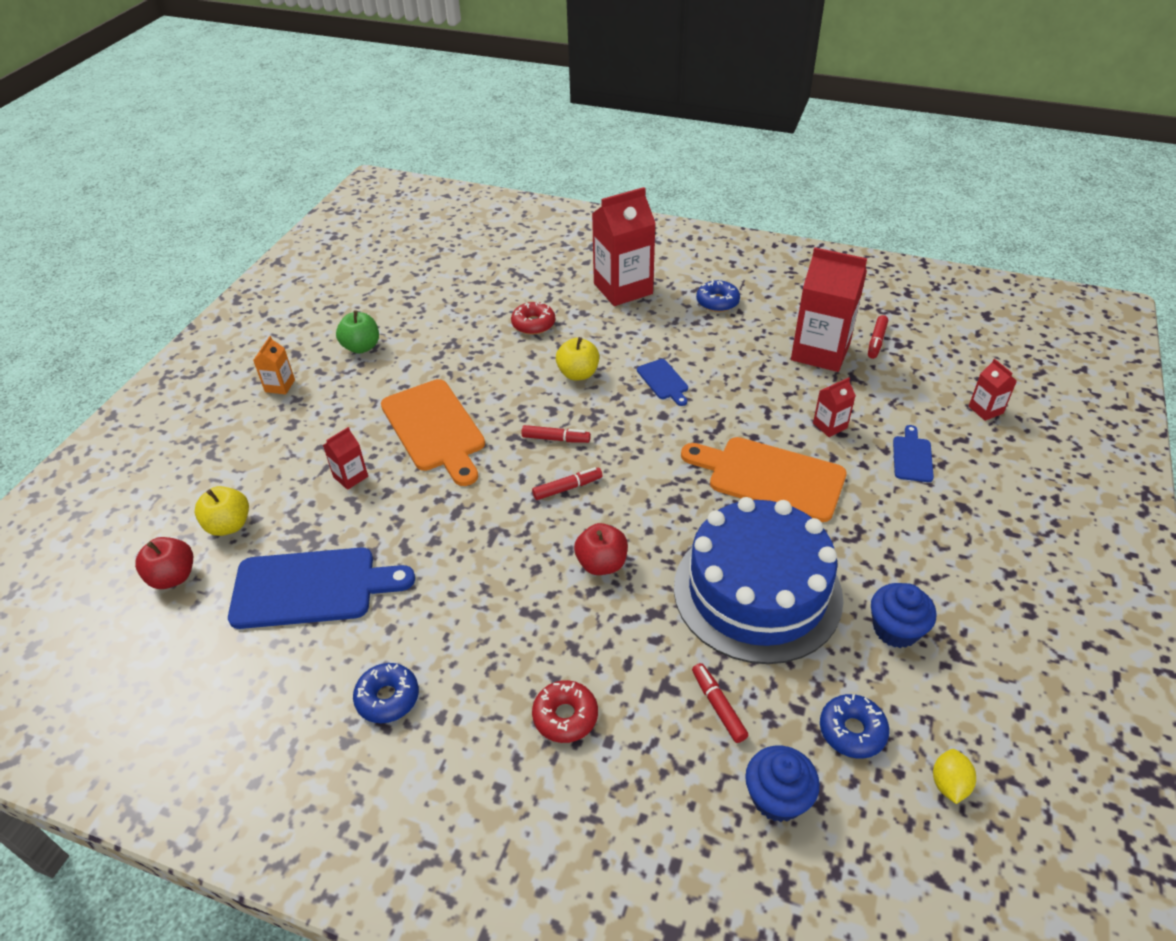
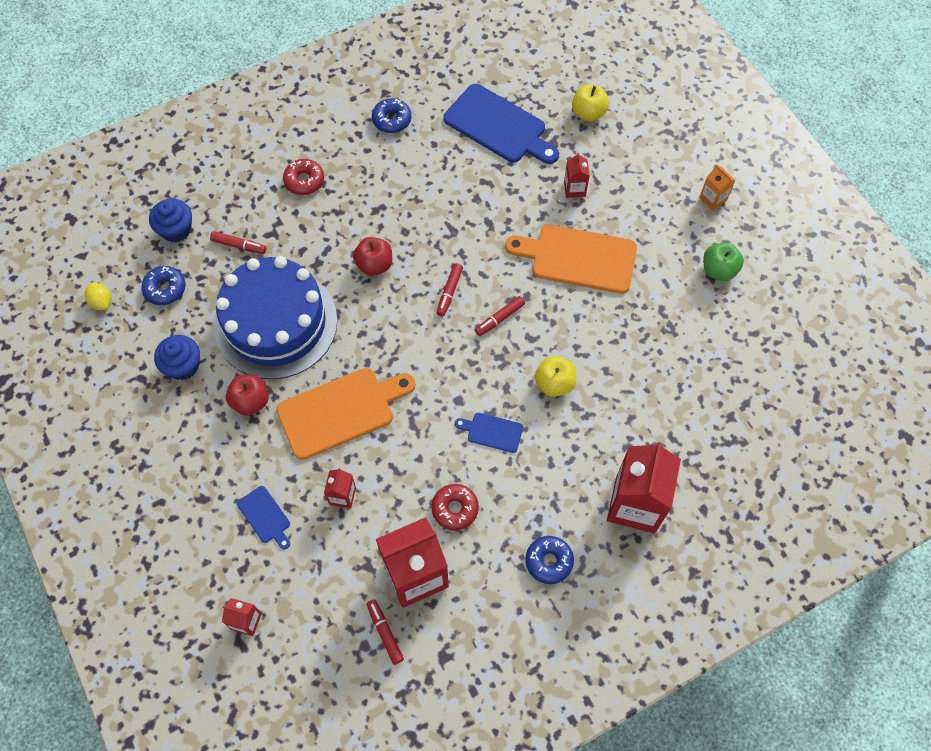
camera: 130 degrees right, 20 degrees up
red apple [135,537,193,589] -> red apple moved to [226,375,269,416]
blue cutting board [228,548,415,629] -> blue cutting board turned 90 degrees counterclockwise [443,84,559,164]
red donut [511,301,555,335] -> red donut moved to [431,484,479,530]

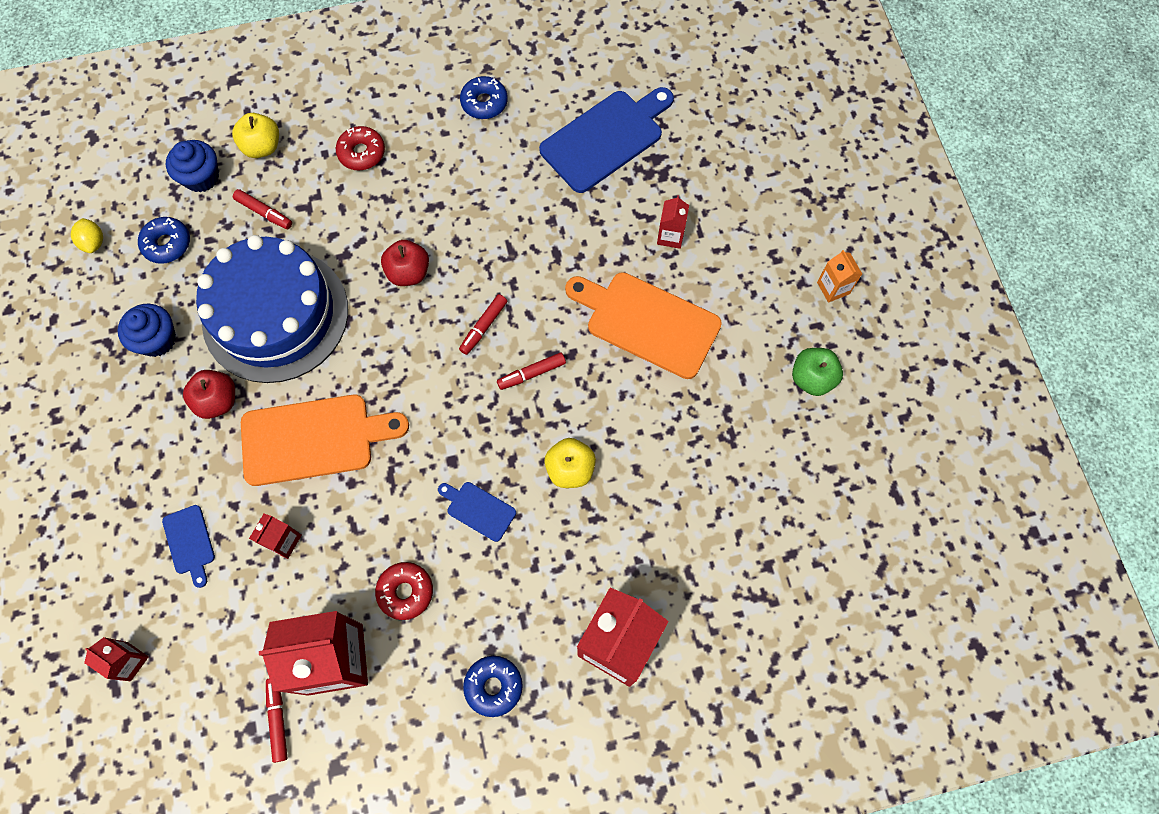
camera: 15 degrees right, 5 degrees up
blue cutting board [443,84,559,164] -> blue cutting board turned 90 degrees counterclockwise [539,87,674,193]
yellow apple [572,84,609,121] -> yellow apple moved to [232,113,279,158]

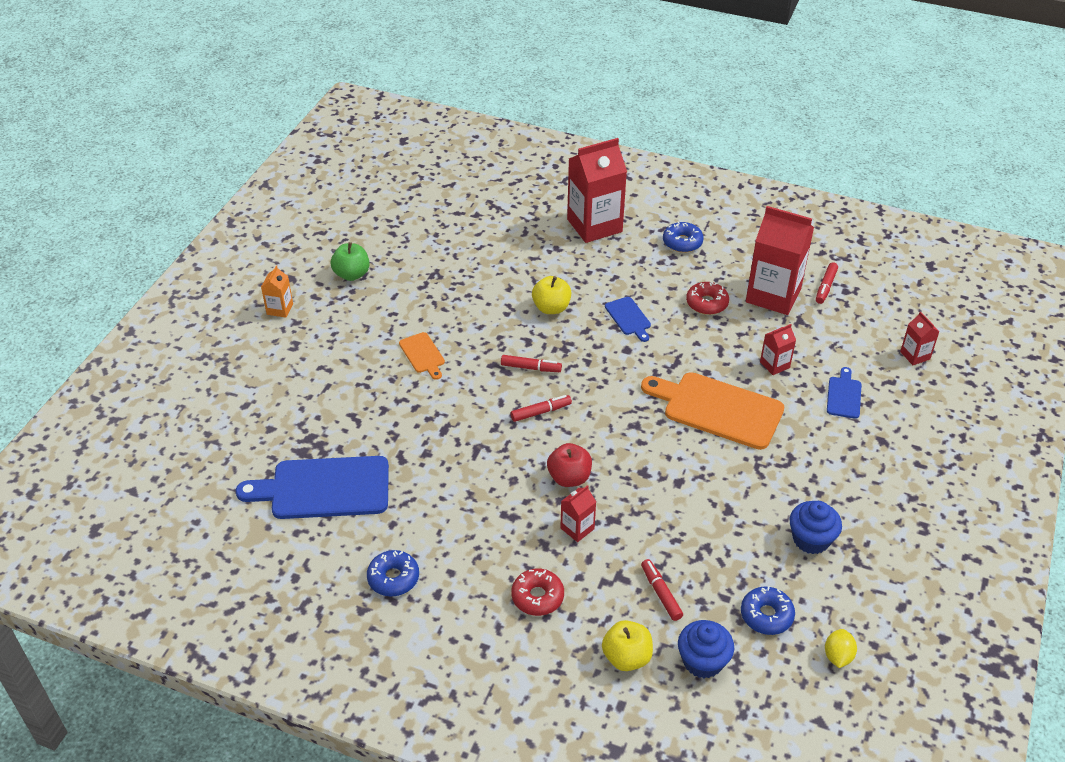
camera: 145 degrees left, 25 degrees down
red apple [183,370,235,419] -> none
blue cake [196,235,348,383] -> none
orange cutting board [565,272,722,379] -> orange cutting board [399,332,445,380], size x0.48
red carton [657,195,689,249] -> red carton moved to [560,485,596,542]

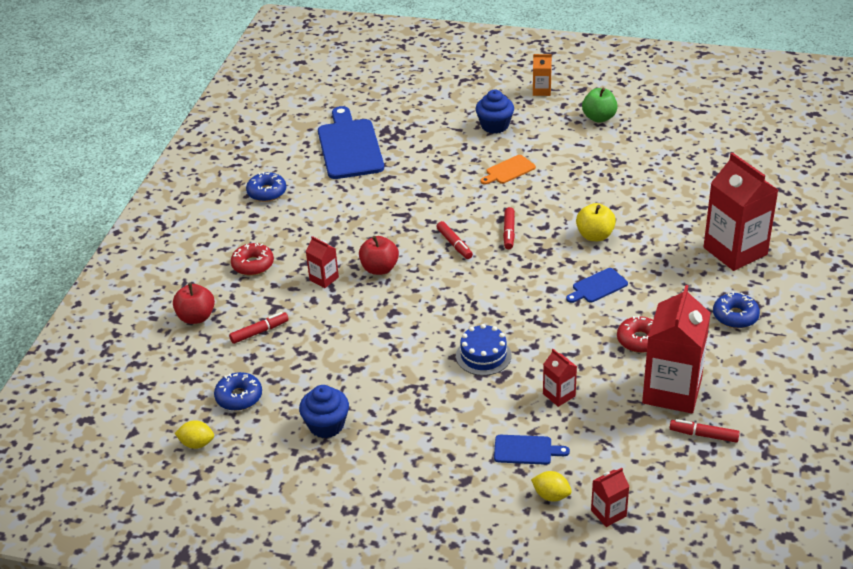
camera: 85 degrees right, 5 degrees down
yellow apple [602,620,653,671] -> red apple [173,283,215,324]
orange cutting board [641,372,785,450] -> blue cake [456,324,512,376]
blue cupcake [678,620,734,678] -> blue cupcake moved to [476,90,514,134]
none -> yellow lemon [531,471,572,502]

